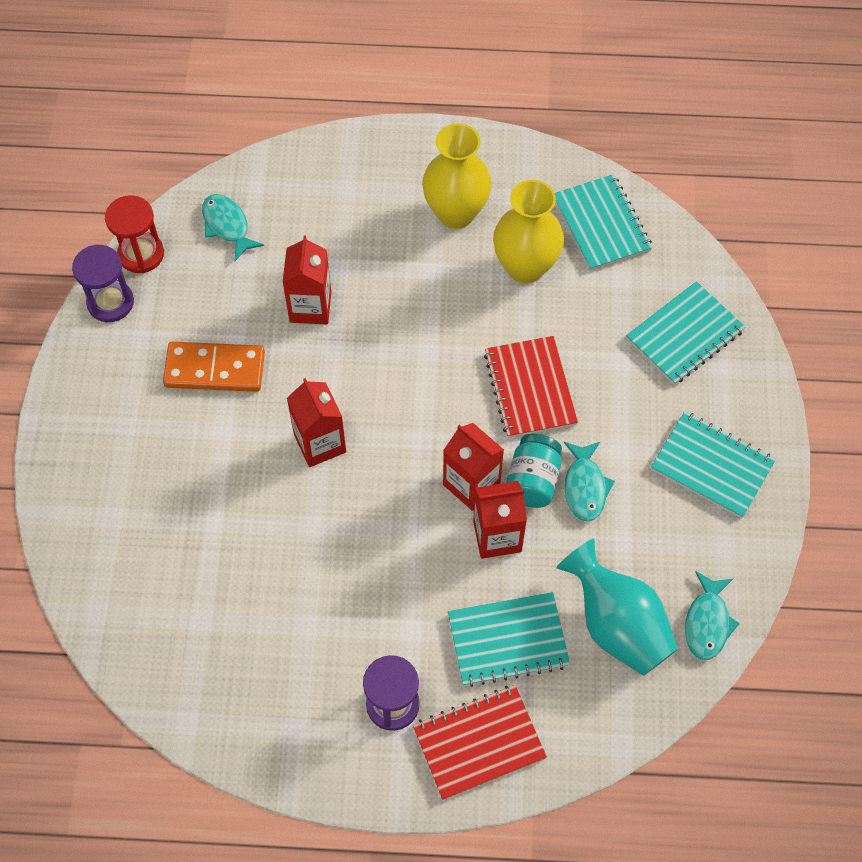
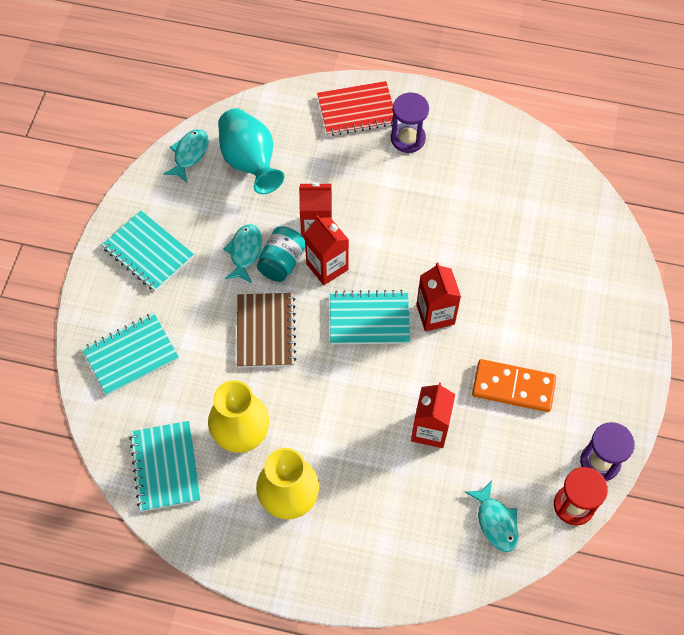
camera: 170 degrees left, 0 degrees up
turquoise notebook [448,592,570,687] -> turquoise notebook moved to [330,290,410,345]
red notebook [484,336,578,438] -> brown notebook [237,293,296,368]

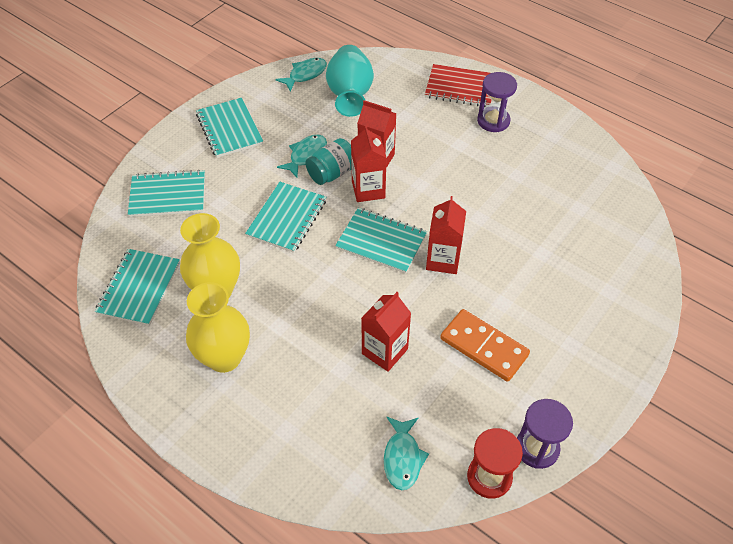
camera: 25 degrees right, 10 degrees down
brown notebook [237,293,296,368] -> turquoise notebook [245,182,326,253]

